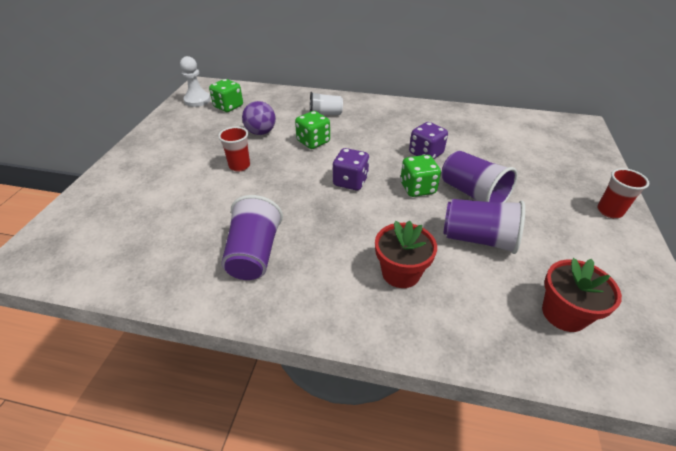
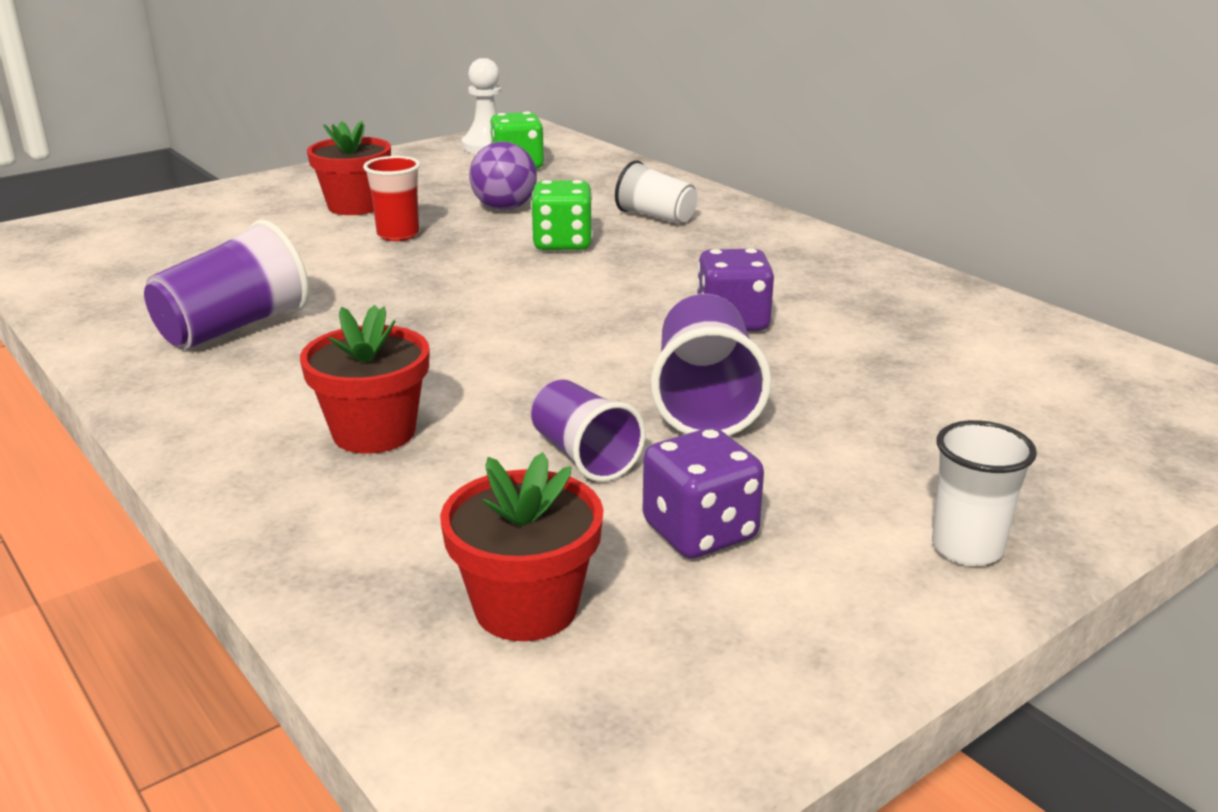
camera: 40 degrees right, 15 degrees down
purple dice [333,148,369,190] -> purple dice moved to [642,428,764,558]
green dice [400,155,441,197] -> none
purple cup [443,199,525,254] -> purple cup [531,379,646,482], size x0.67
red cup [597,168,649,218] -> white cup [932,420,1037,566]
none -> red flower pot [307,121,391,215]

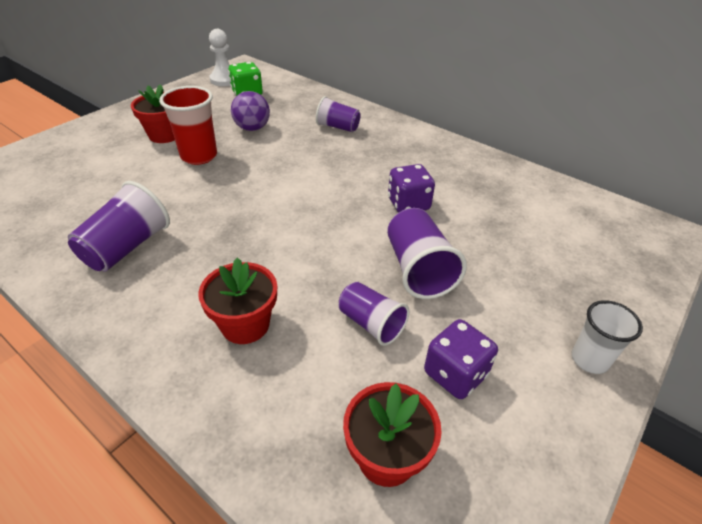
camera: 15 degrees left, 15 degrees up
red cup [363,156,420,241] -> red cup [159,86,217,165], size x1.50
green dice [531,180,593,250] -> none
white cup [615,160,698,224] -> purple cup [316,96,361,132]

